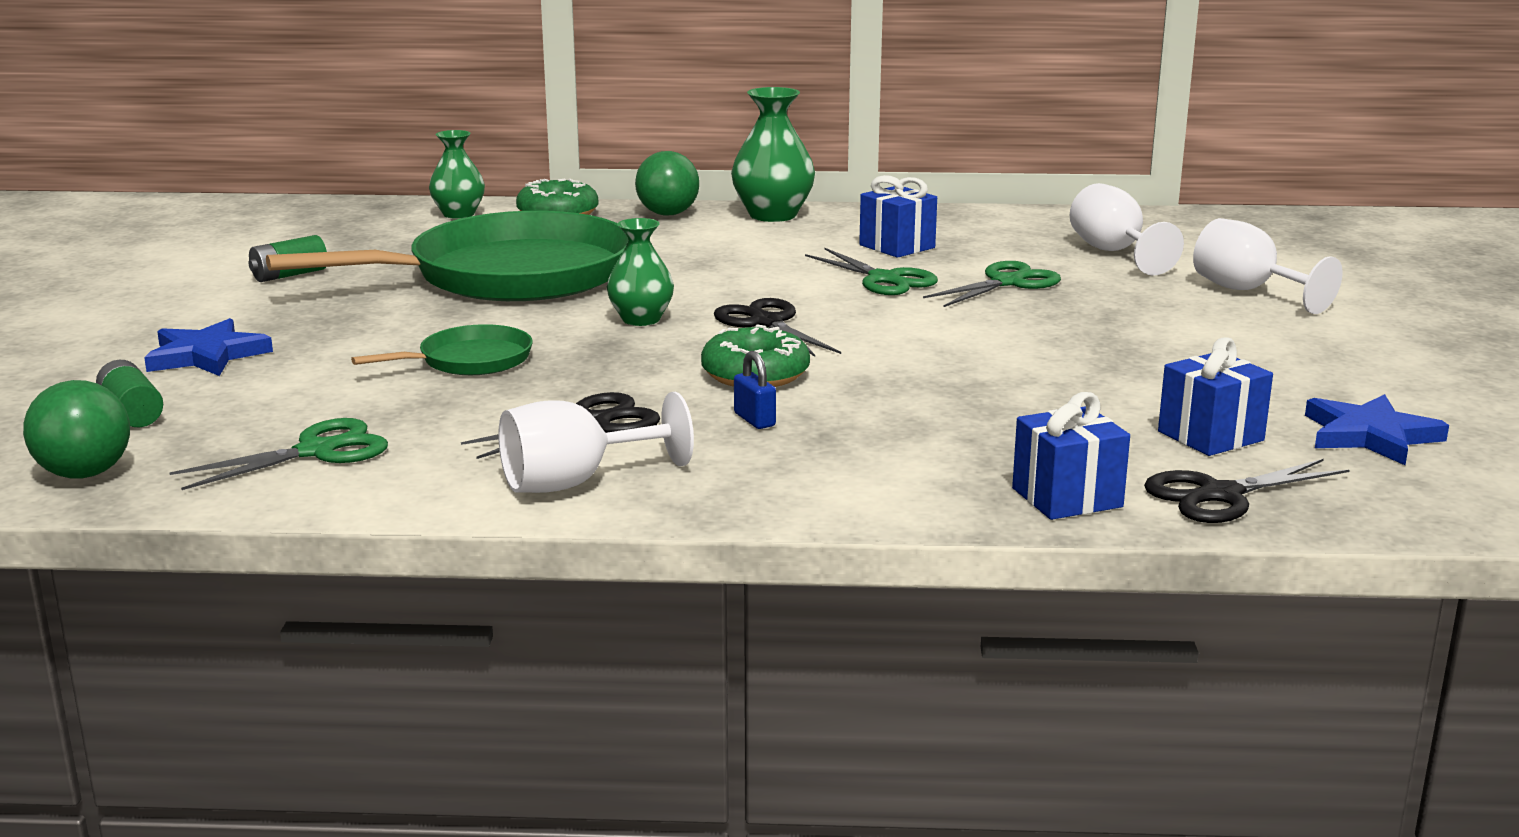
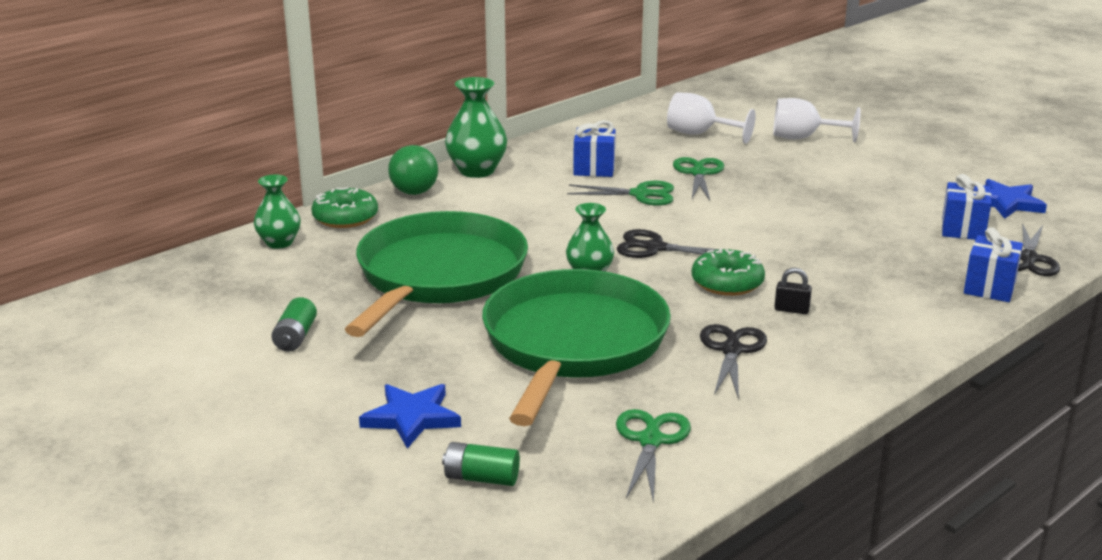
camera: 45 degrees left, 5 degrees up
green ball [23,380,130,478] -> none
green pan [351,324,533,375] -> green pan [482,269,671,426], size x2.28
white goblet [498,392,694,493] -> none
blue padlock [734,351,776,429] -> black padlock [774,268,812,314]

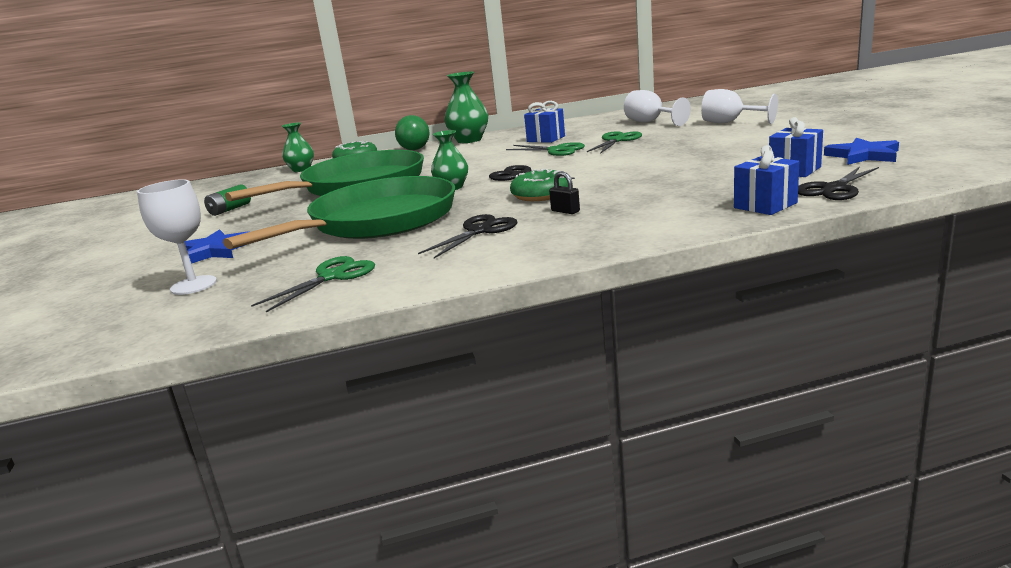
camera: 30 degrees right, 5 degrees down
green battery [442,442,520,486] -> white goblet [137,179,217,295]

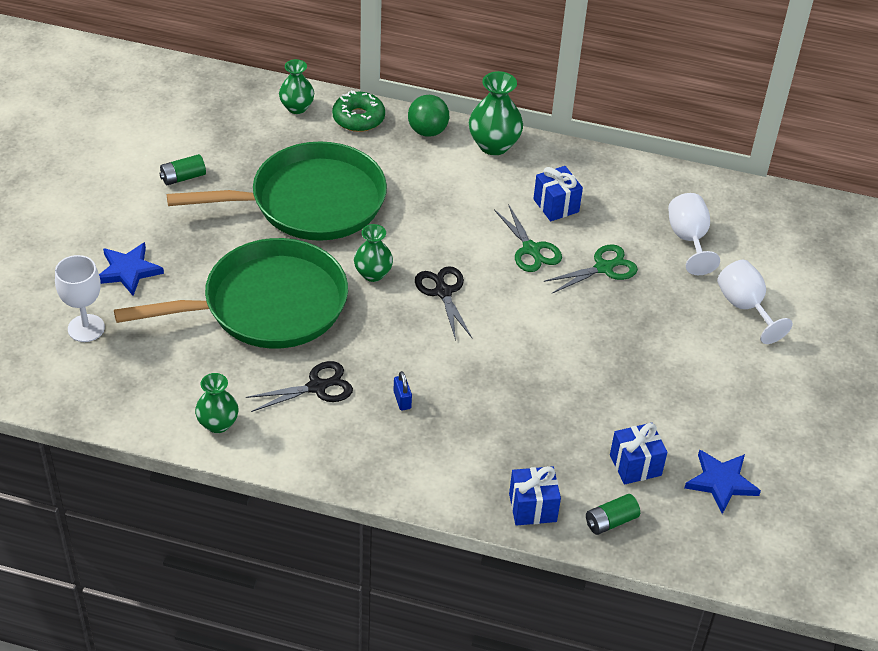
camera: 25 degrees right, 25 degrees up
green scissors [251,256,375,312] -> none
green donut [510,168,568,201] -> none
black padlock [549,171,580,214] -> blue padlock [393,371,412,410]
black scissors [798,167,879,200] -> green battery [586,494,640,535]
none -> green vase [195,373,238,433]

